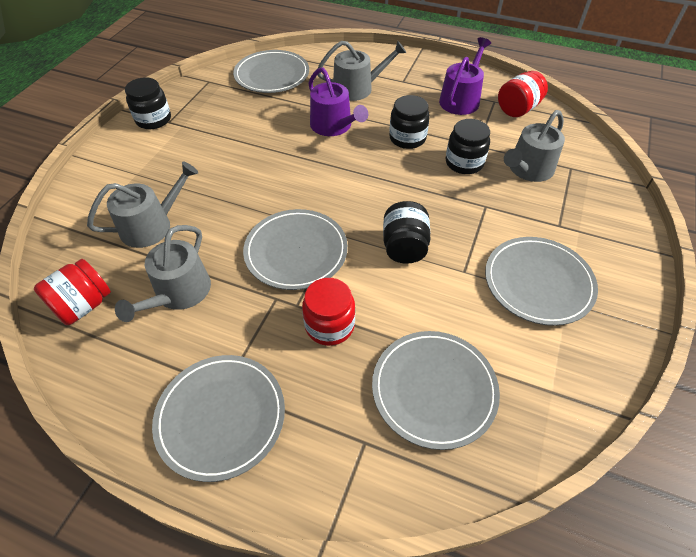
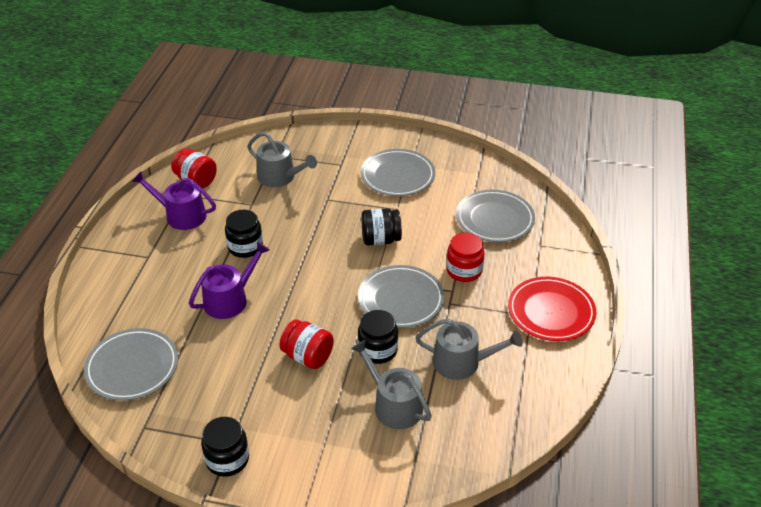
camera: 100 degrees left, 10 degrees down
red jar [34,259,111,325] -> red jar moved to [280,319,334,369]
grey plate [152,355,285,482] -> red plate [508,277,596,341]
grey watering can [317,41,407,101] -> none
black jar [445,119,490,174] -> black jar moved to [358,310,398,364]

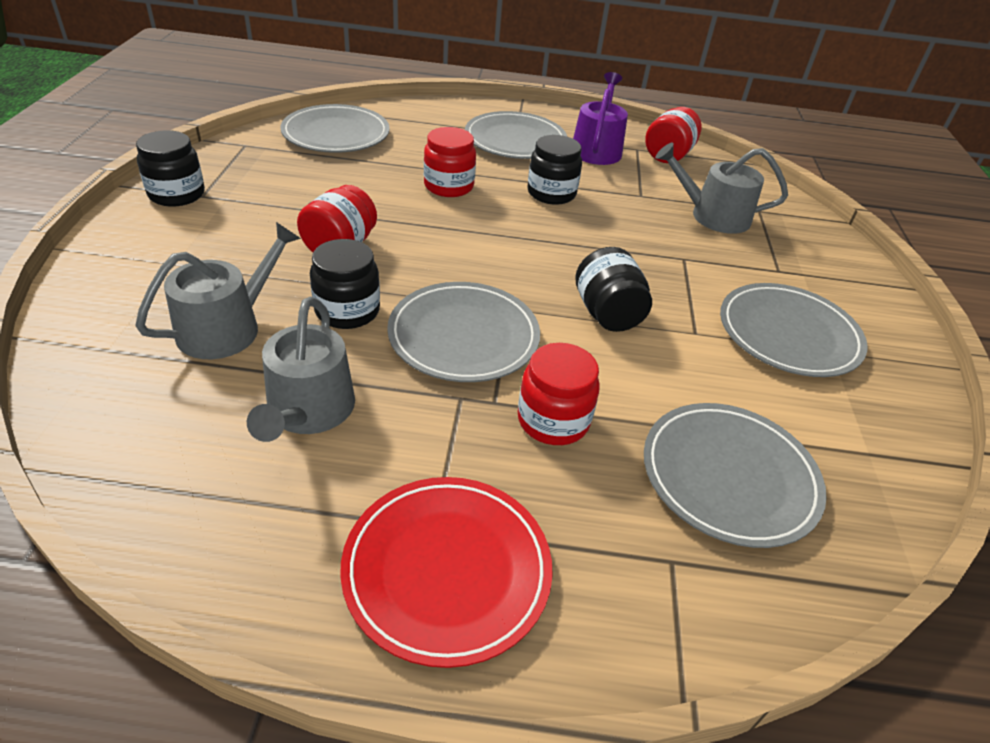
camera: 80 degrees right, 0 degrees up
purple watering can [189,242,270,319] -> red jar [424,127,476,197]
grey watering can [247,132,317,187] -> grey watering can turned 75 degrees clockwise [655,142,788,234]
none -> grey plate [465,111,567,159]

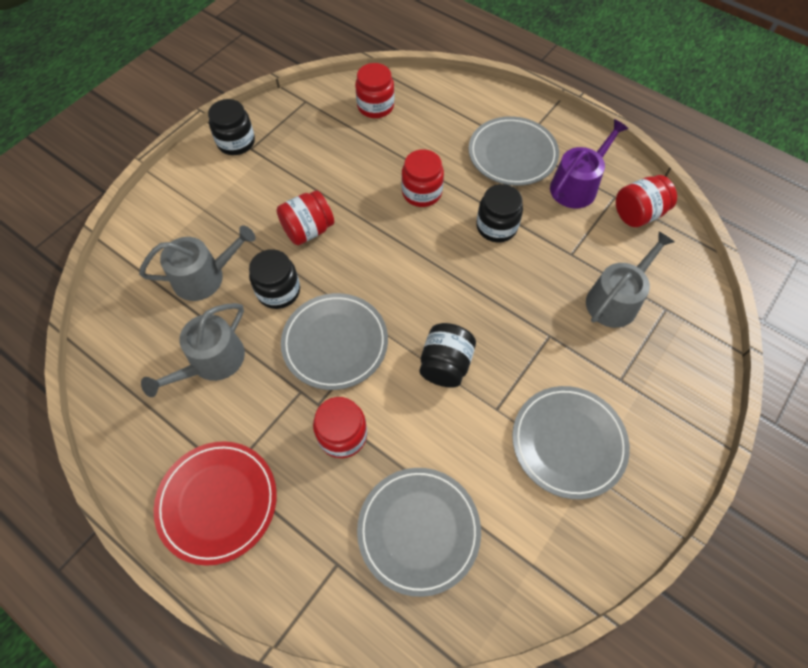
camera: 35 degrees right, 20 degrees up
grey plate [281,104,390,153] -> red jar [355,63,394,118]
grey watering can [655,142,788,234] -> grey watering can turned 90 degrees clockwise [586,231,675,328]

